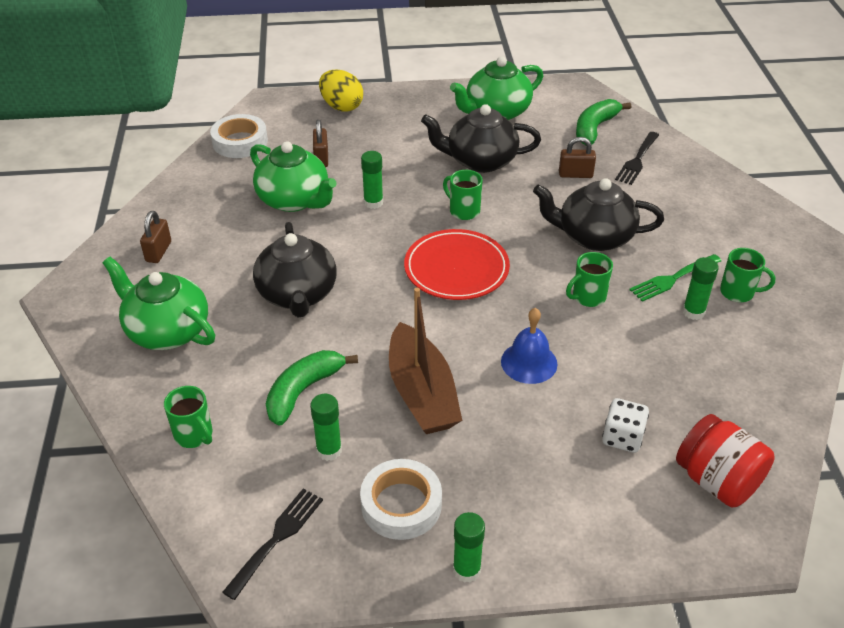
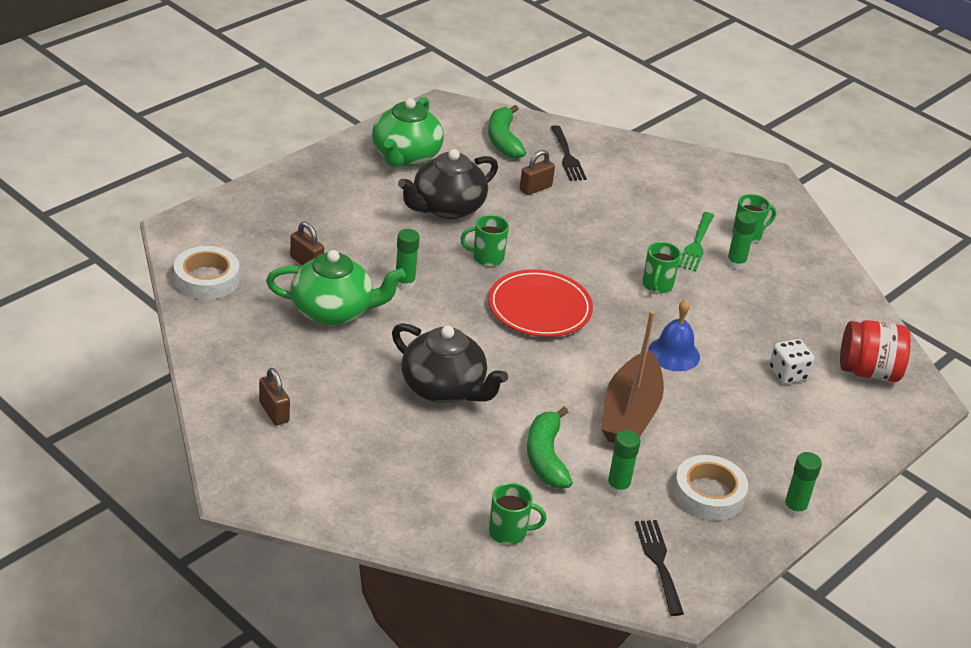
camera: 45 degrees left, 5 degrees down
green teapot [102,257,215,350] -> none
yellow egg [319,70,363,111] -> none
brown boat [389,288,463,434] -> brown boat turned 75 degrees clockwise [601,310,664,443]
black teapot [533,178,664,251] -> none

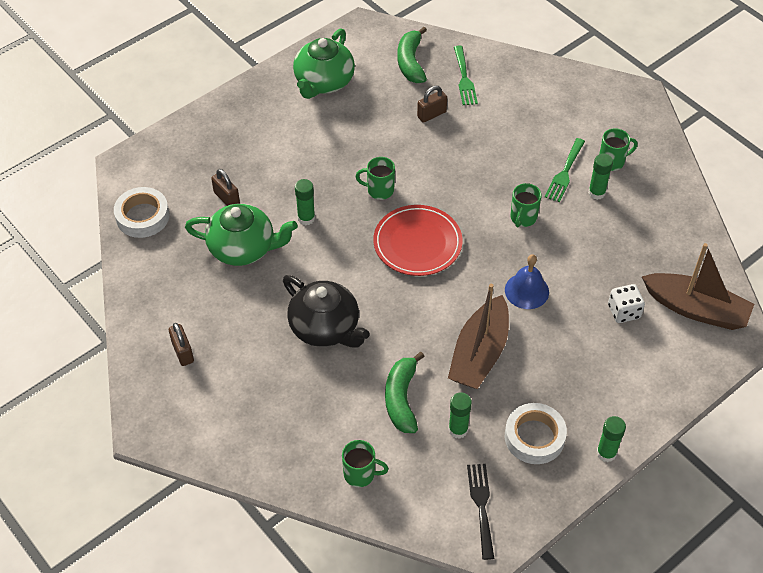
camera: 10 degrees right, 15 degrees up
black teapot [398,149,498,219] -> none
black fork [551,125,587,181] -> green fork [454,46,478,105]
red jar [840,320,911,382] -> brown boat [641,243,754,330]

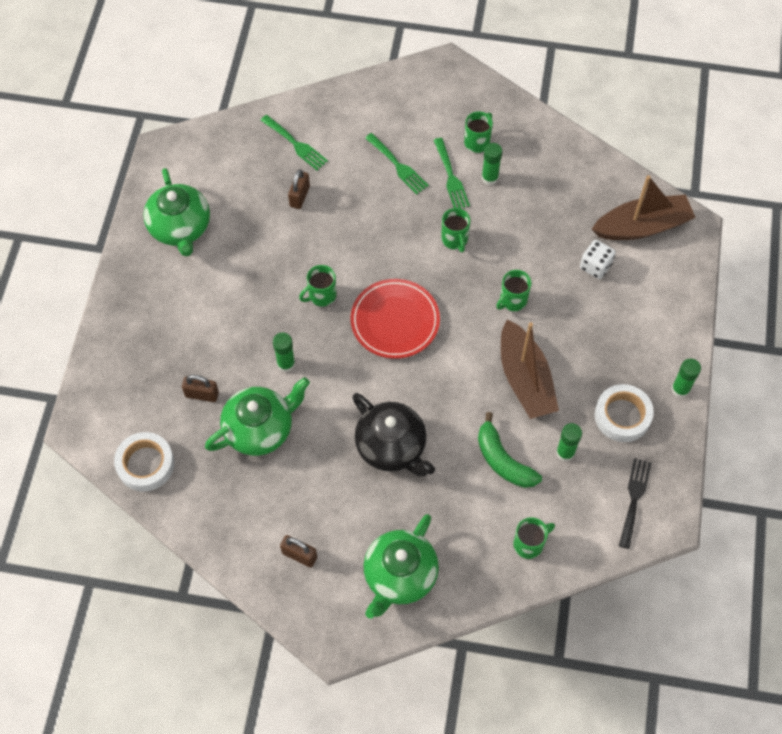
camera: 40 degrees left, 10 degrees up
black teapot [283,275,370,347] -> black teapot turned 45 degrees clockwise [352,393,435,476]
green banana [398,27,427,83] -> none
black fork [467,464,494,560] -> black fork turned 60 degrees clockwise [619,458,651,549]
blue bell [505,254,549,309] -> green mug [496,270,531,311]
none -> green teapot [363,514,439,619]
none -> green fork [365,133,429,194]

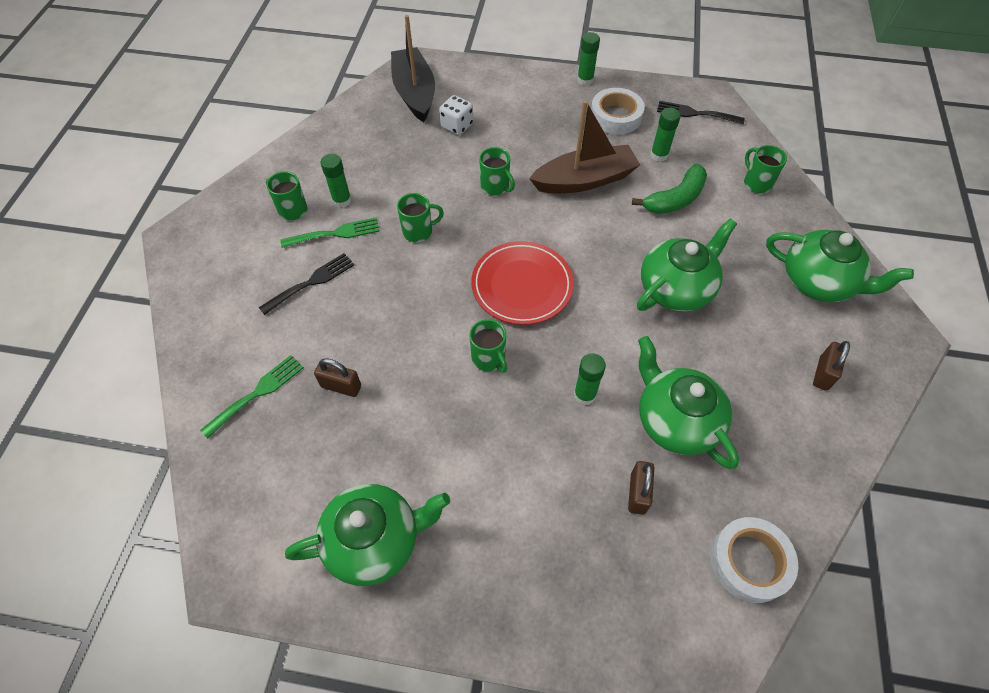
camera: 90 degrees left, 5 degrees down
black teapot [352,393,435,476] -> green teapot [637,218,737,311]
green fork [365,133,429,194] -> black fork [259,253,354,315]
brown boat [592,175,696,240] -> black boat [391,15,435,122]

